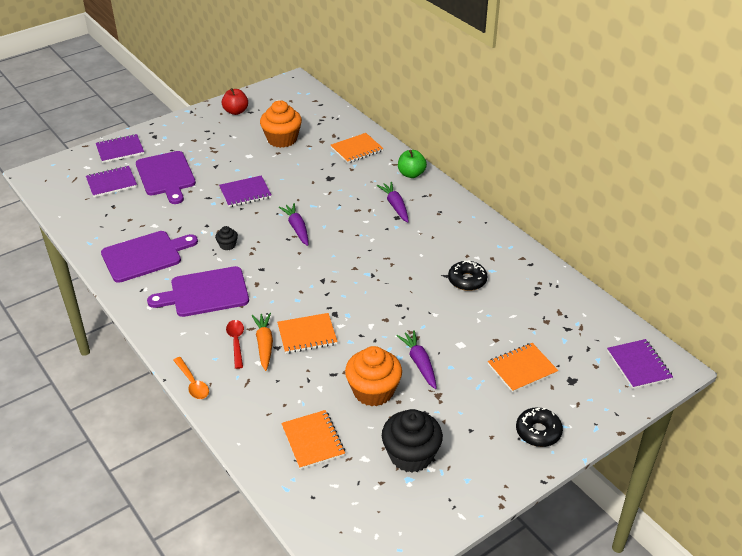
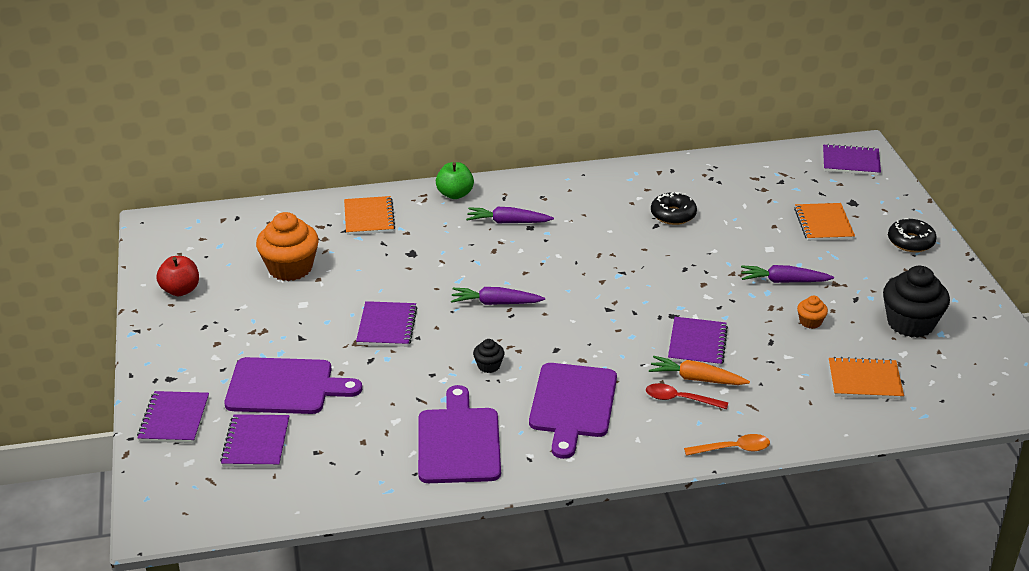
camera: 65 degrees left, 5 degrees down
orange notebook [277,313,338,354] -> purple notebook [668,317,728,367]
orange cupcake [345,346,402,406] -> orange cupcake [797,296,828,329], size x0.47

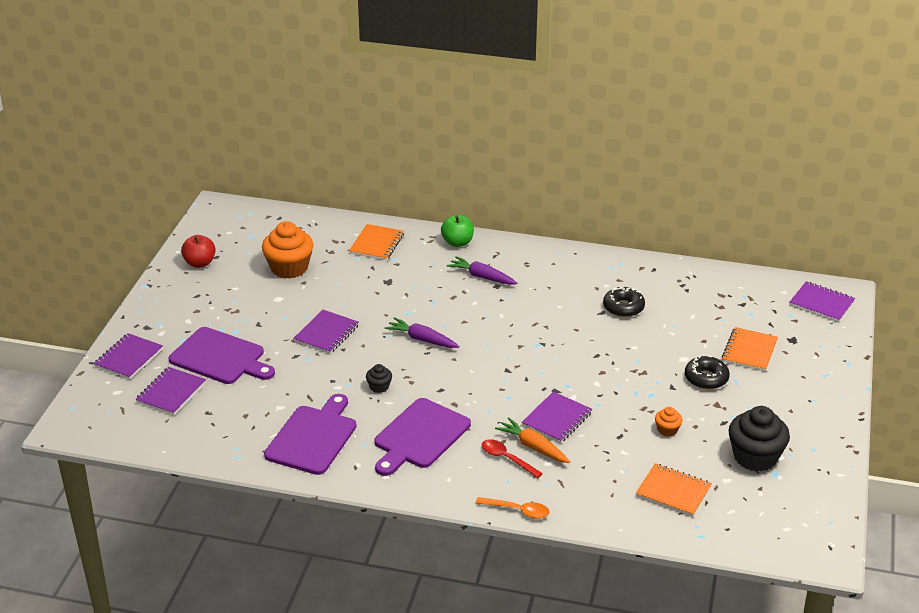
camera: 25 degrees right, 0 degrees up
purple carrot [741,265,834,283] -> none
black donut [888,218,937,252] -> black donut moved to [685,355,730,389]

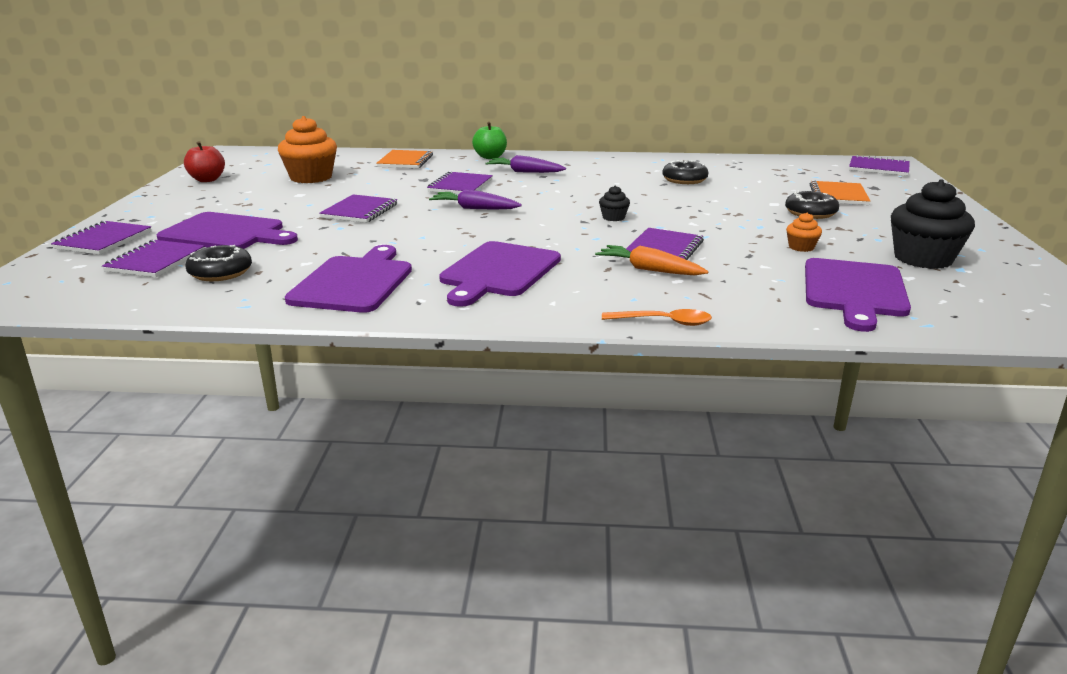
camera: 10 degrees left, 10 degrees down
black cupcake [366,364,392,393] -> black cupcake moved to [599,186,630,221]
red spoon [482,439,543,478] -> none
orange notebook [636,463,712,517] -> purple cutting board [805,258,911,332]
none -> black donut [185,245,252,281]
none -> purple notebook [427,171,493,194]

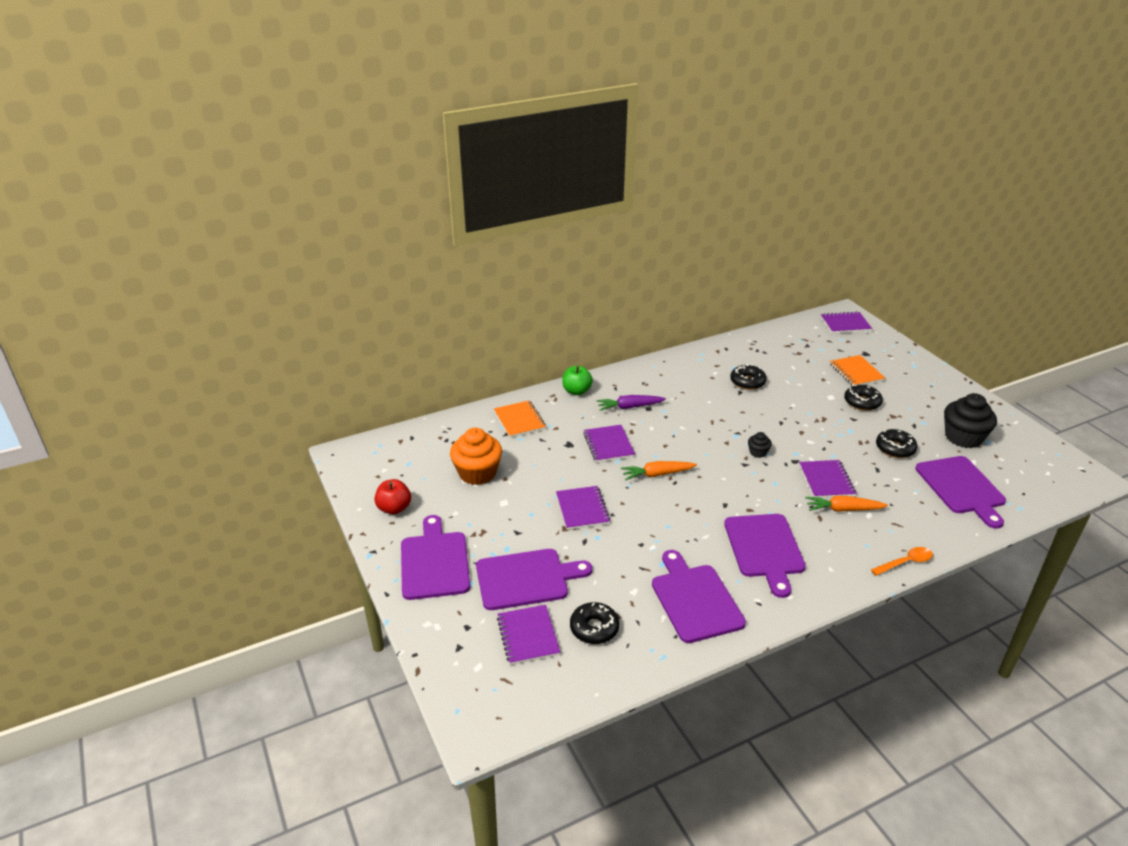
camera: 30 degrees left, 10 degrees up
purple notebook [51,221,151,255] -> none
purple carrot [429,189,522,210] -> orange carrot [621,461,697,480]
orange cupcake [786,212,822,252] -> black donut [876,429,917,458]
none -> purple cutting board [401,515,470,600]

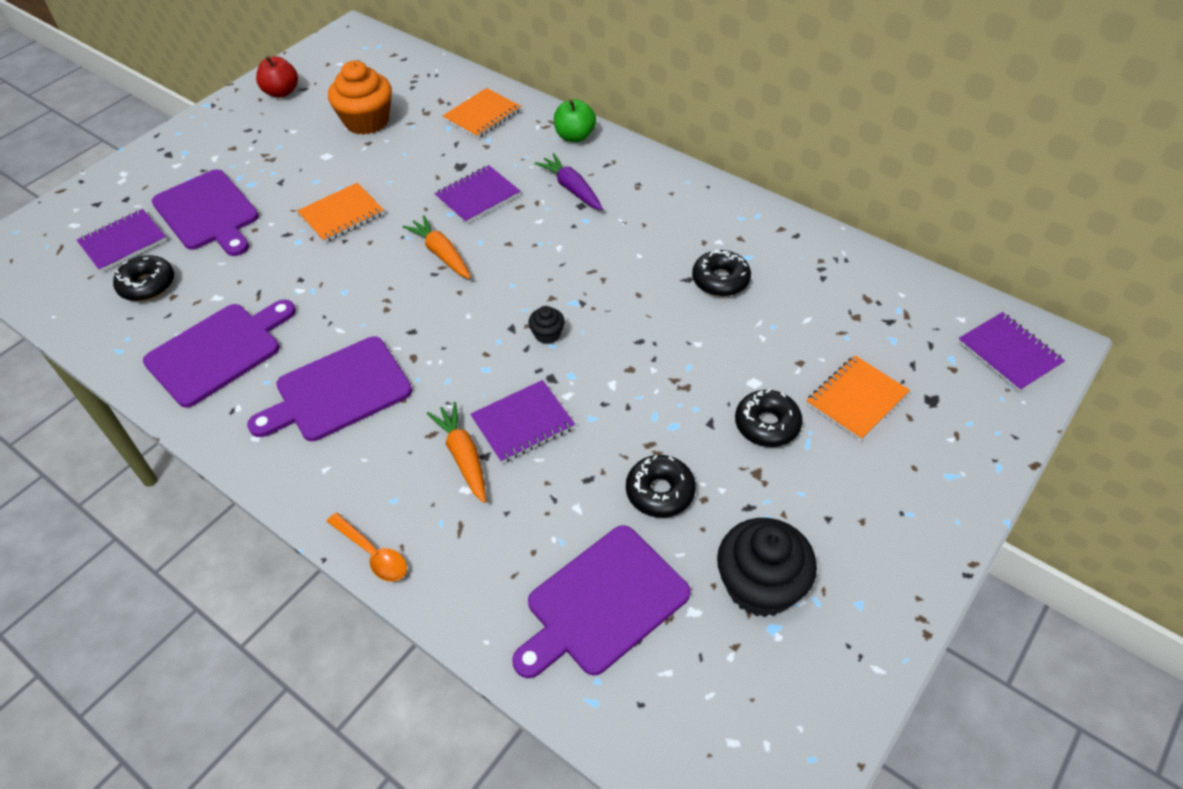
camera: 65 degrees right, 15 degrees up
purple cutting board [401,515,470,600] -> none
purple notebook [556,486,610,530] -> orange notebook [297,183,384,243]

